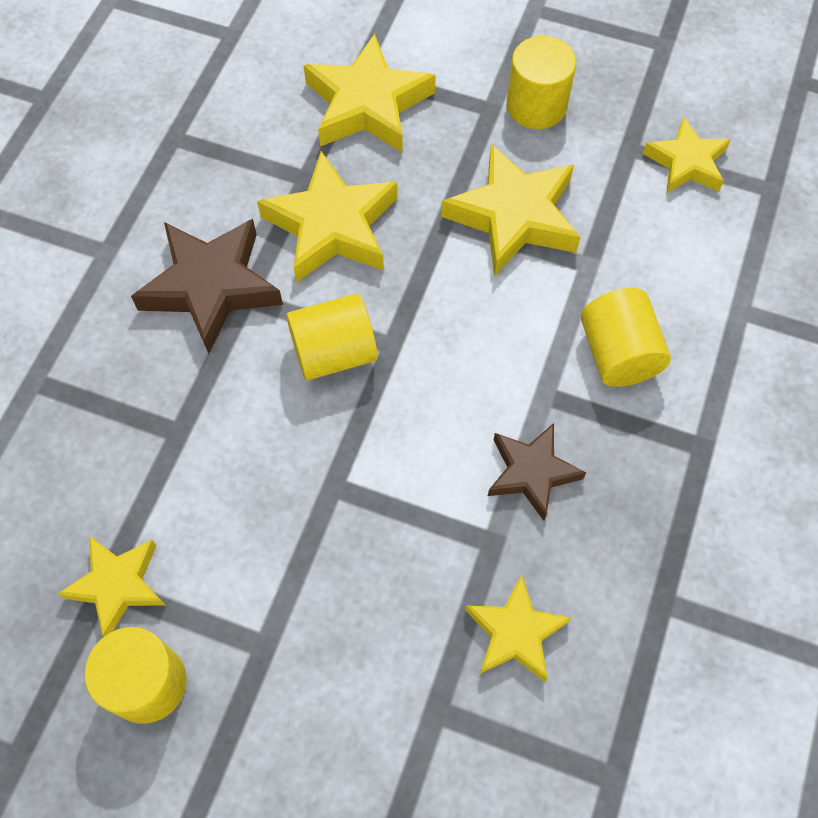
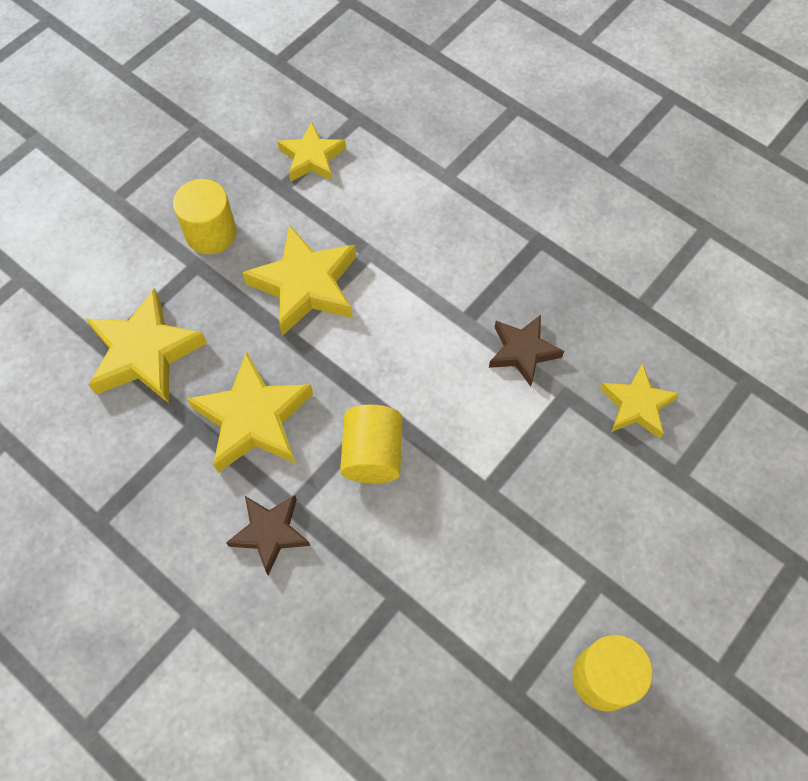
camera: 70 degrees left, 0 degrees up
yellow star [58,536,165,637] -> none
brown star [131,219,283,354] -> brown star [226,495,310,575], size x0.63
yellow cylinder [581,288,671,387] -> none

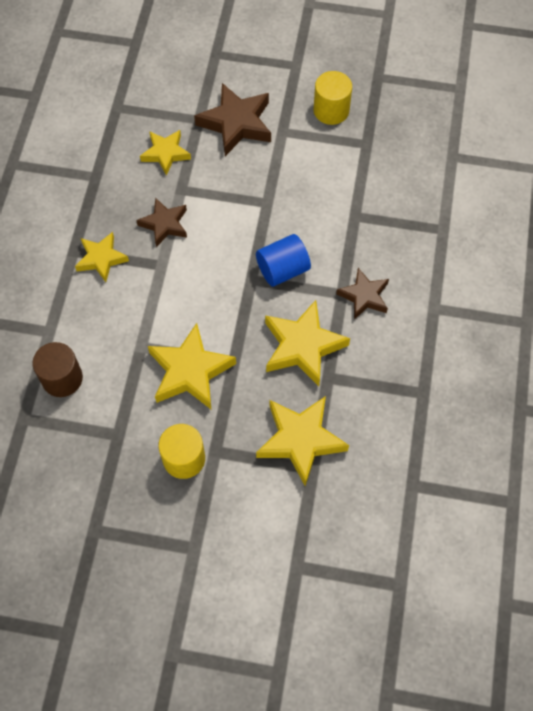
camera: 120 degrees left, 0 degrees up
yellow star [277,122,346,182] -> yellow star moved to [75,232,129,282]
yellow cylinder [340,405,403,484] -> blue cylinder [256,234,311,287]
none -> brown cylinder [32,342,83,397]
none -> brown star [194,83,271,156]

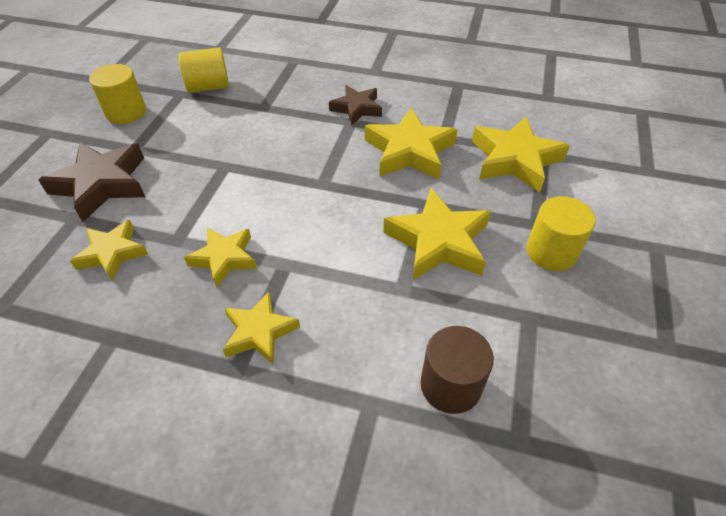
camera: 85 degrees left, 15 degrees down
brown star [136,197,187,247] -> yellow star [184,227,257,288]
blue cylinder [256,234,311,287] -> none
none -> yellow cylinder [178,47,229,93]

